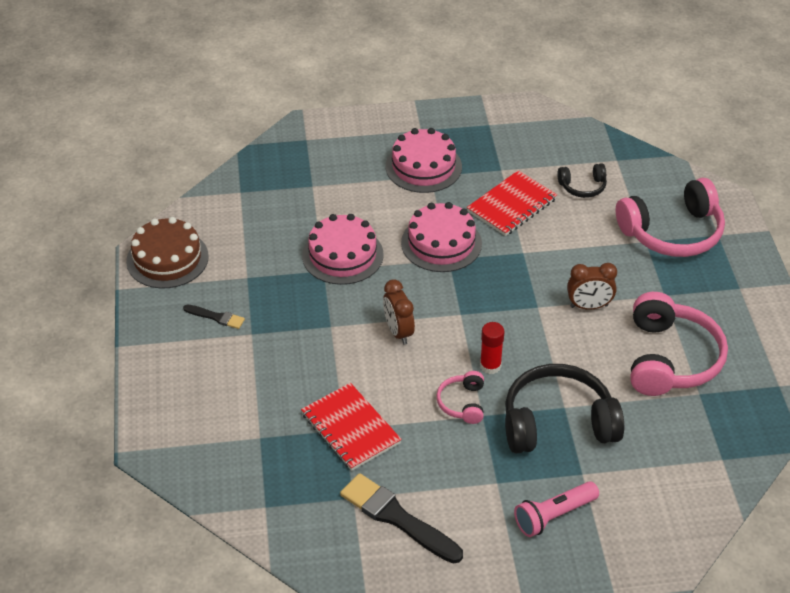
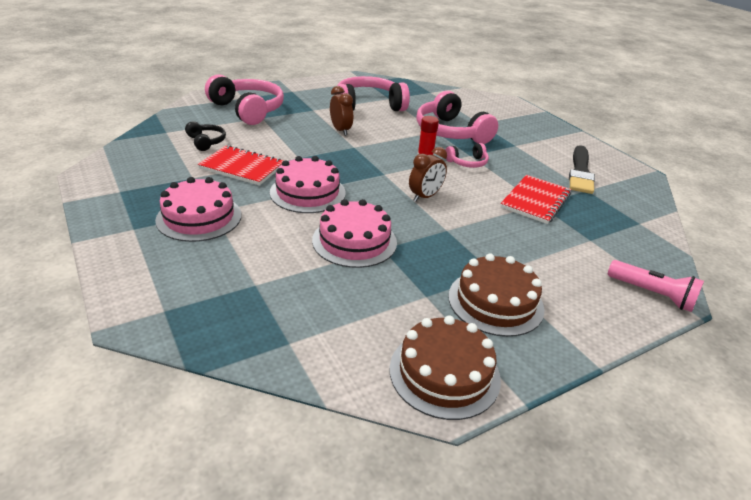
camera: 115 degrees left, 10 degrees down
black brush [183,305,245,329] -> brown cake [448,253,544,337]
black headphones [505,364,624,453] -> pink headphones [416,91,498,144]
pink flashlight [514,481,599,537] -> pink flashlight moved to [608,260,704,312]

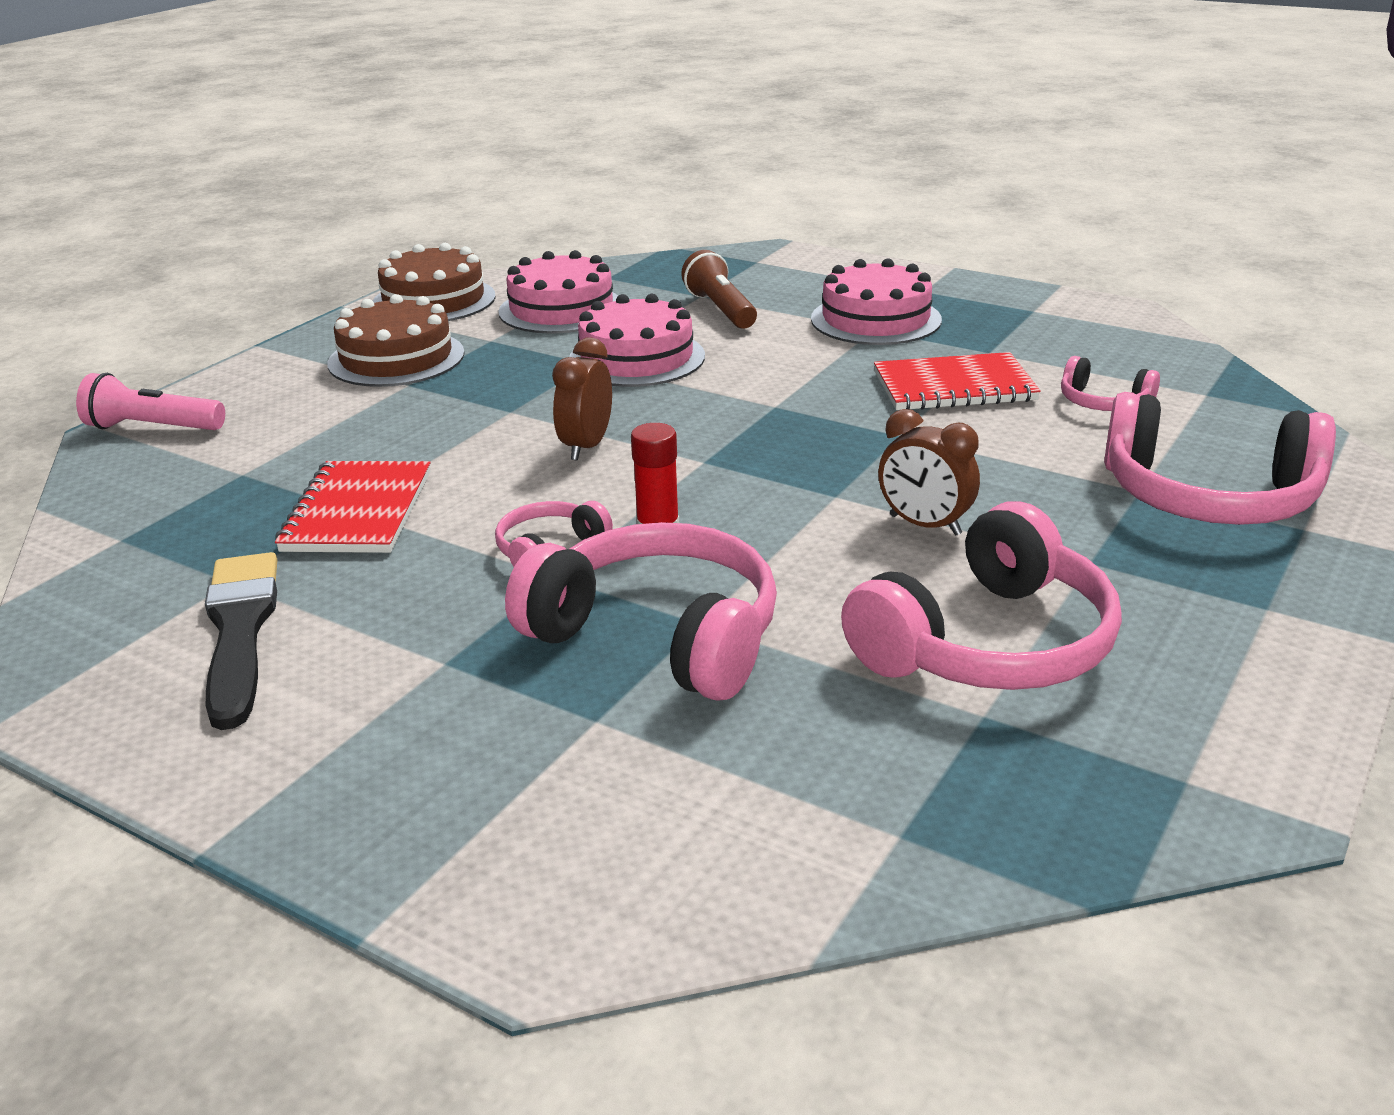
camera: 155 degrees right, 5 degrees down
black headphones [185,121,226,151] -> pink headphones [1061,356,1160,411]
pink cake [270,156,346,213] -> pink cake moved to [499,250,619,334]
none -> brown flashlight [681,250,757,329]

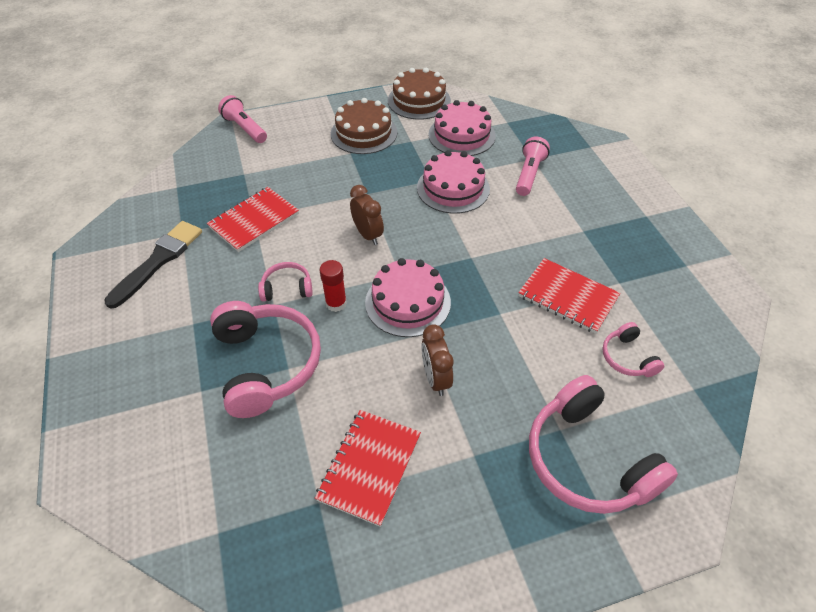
camera: 40 degrees right, 20 degrees up
brown clock [552,338,612,460] -> brown clock turned 90 degrees clockwise [350,185,384,245]
brown flashlight [681,250,757,329] -> pink flashlight [516,136,550,196]
pink cake [811,258,942,345] -> pink cake moved to [365,258,451,337]
pink headphones [841,501,1122,690] -> red notebook [315,410,421,527]

